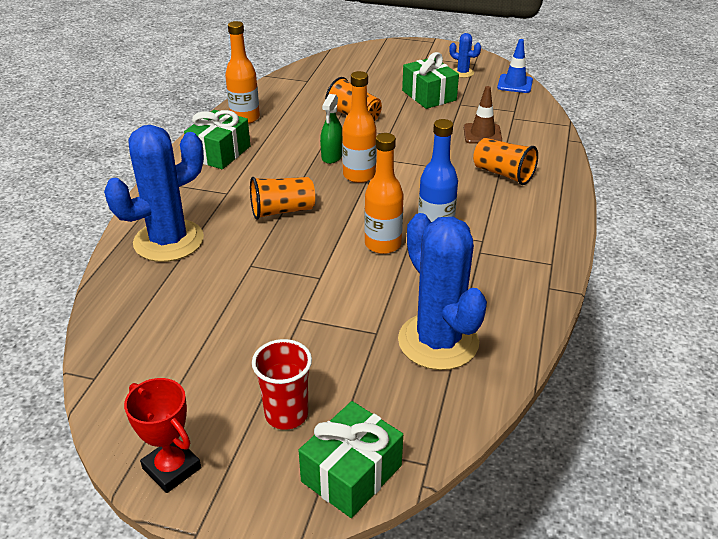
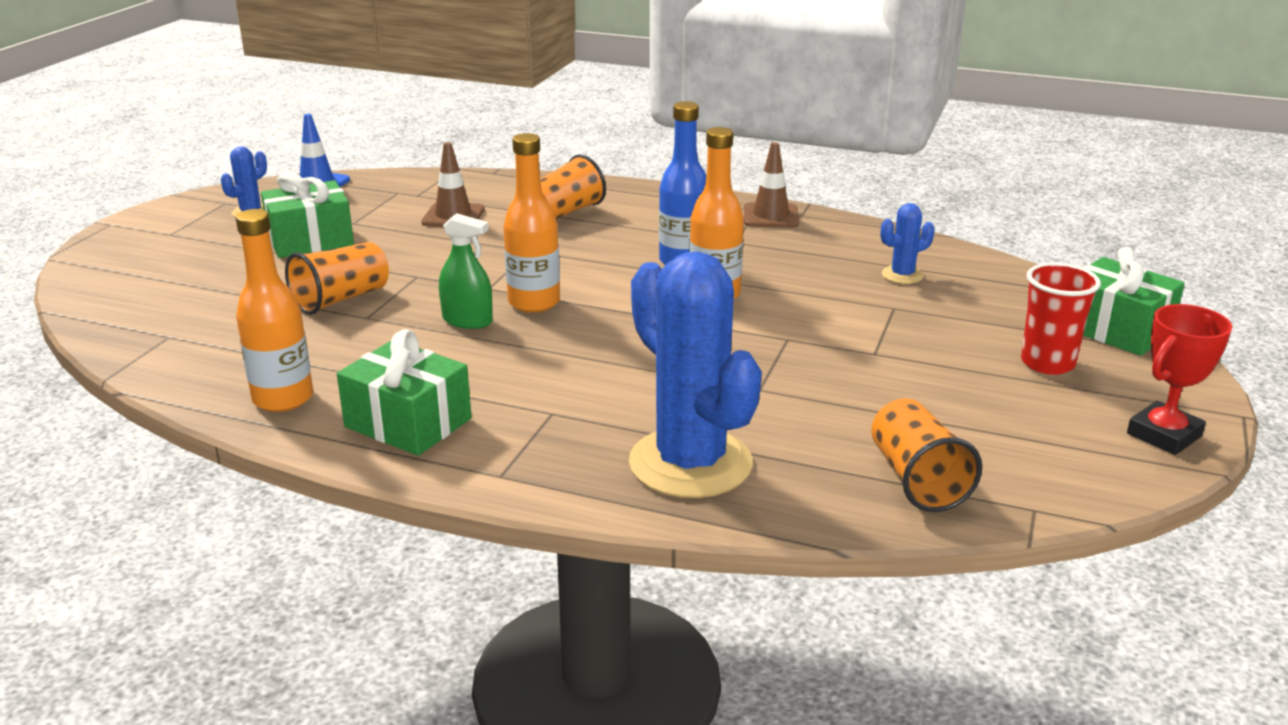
camera: 85 degrees left, 10 degrees down
orange cup [250,177,315,220] -> orange cup moved to [871,398,982,512]
blue cactus [398,213,487,370] -> blue cactus [881,203,935,284], size x0.44
none -> brown traffic cone [744,142,799,228]

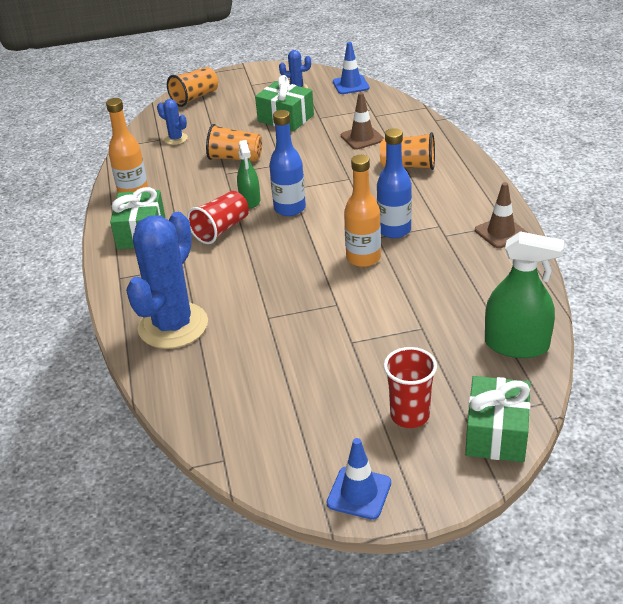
camera: 60 degrees right, 10 degrees up
orange bottle [503,133,560,313] -> blue bottle [269,110,306,216]
orange cup [871,398,982,512] -> orange cup moved to [167,67,218,107]
blue cactus [881,203,935,284] -> blue cactus moved to [157,99,188,145]
red trophy [1127,304,1232,455] -> blue traffic cone [327,438,391,520]
none -> red cup [187,191,249,244]
none -> green spray bottle [485,231,564,358]

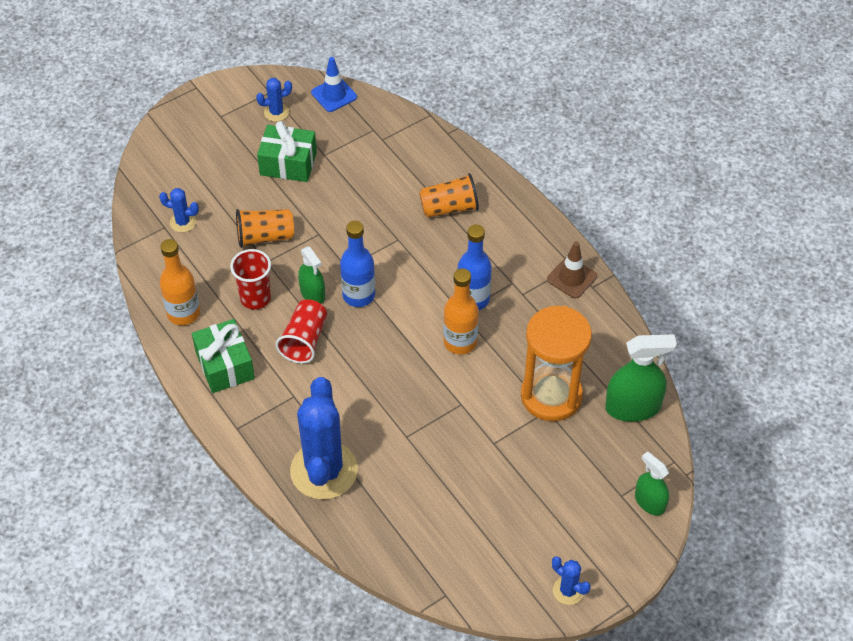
camera: 25 degrees left, 15 degrees up
orange cup [167,67,218,107] -> none
blue traffic cone [327,438,391,520] -> blue cactus [552,556,591,605]
brown traffic cone [341,92,384,150] -> none
red cup [384,347,437,428] -> red cup moved to [230,249,271,309]
green gift [465,376,531,462] -> green spray bottle [635,451,669,516]
none -> orange hourglass [521,306,592,421]

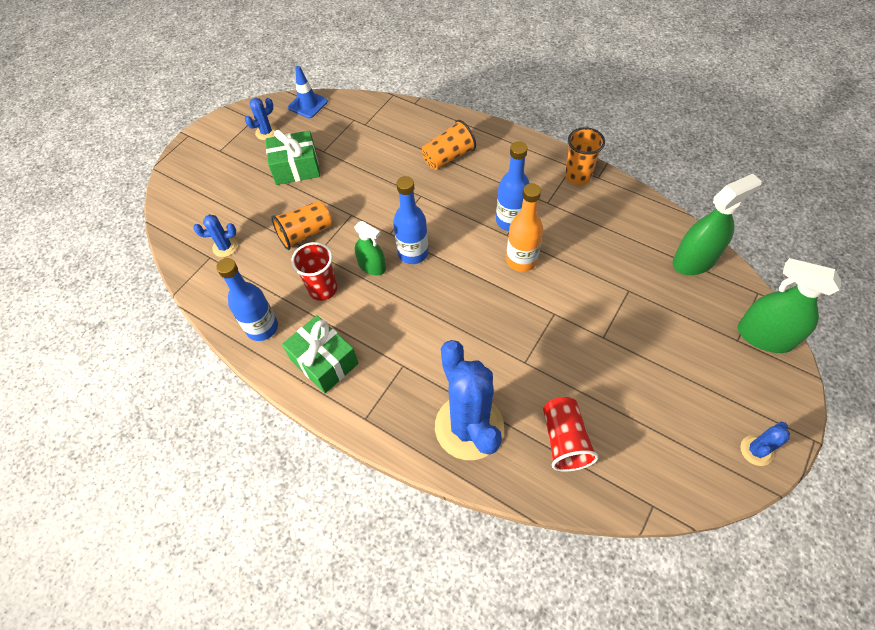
camera: 20 degrees left, 5 degrees up
orange bottle [160,239,200,325] -> blue bottle [216,258,278,341]
red cup [276,300,327,364] -> red cup moved to [543,397,599,472]
orange hourglass [521,306,592,421] -> none
brown traffic cone [547,241,597,299] -> orange cup [565,127,605,185]
blue cactus [552,556,591,605] -> blue cactus turned 60 degrees counterclockwise [740,422,790,466]
green spray bottle [635,451,669,516] -> green spray bottle [738,258,841,353], size x1.61

